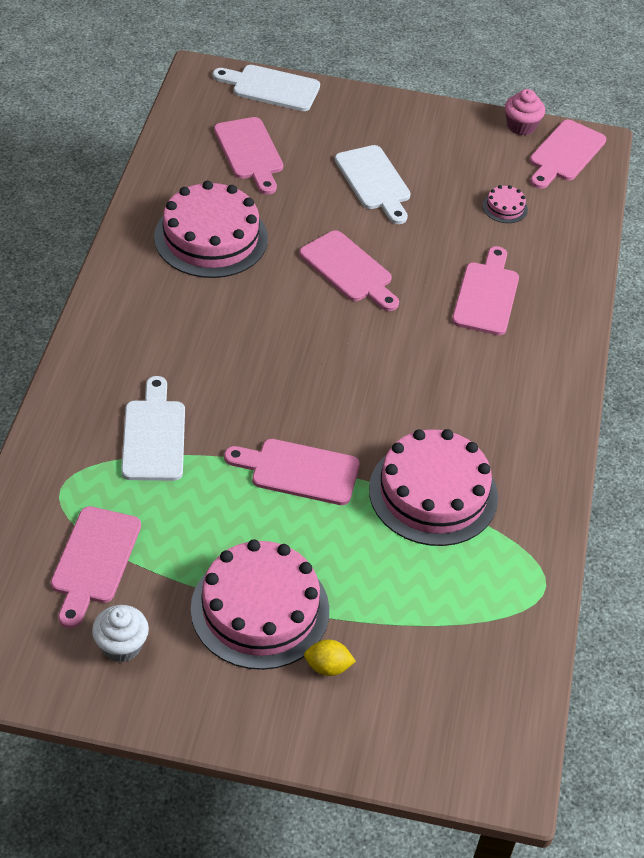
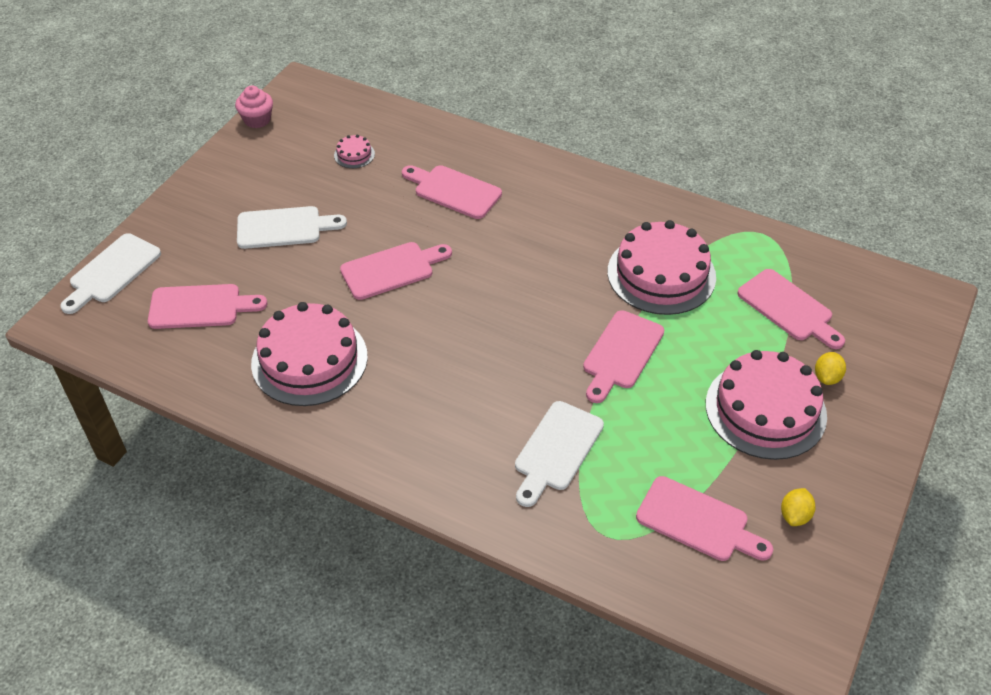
camera: 70 degrees left, 0 degrees up
white cupcake [92,605,149,662] -> yellow lemon [781,488,816,526]
white cutting board [121,376,185,481] -> white cutting board turned 75 degrees counterclockwise [515,401,604,507]
pink cutting board [530,120,606,189] -> pink cutting board moved to [737,269,845,349]

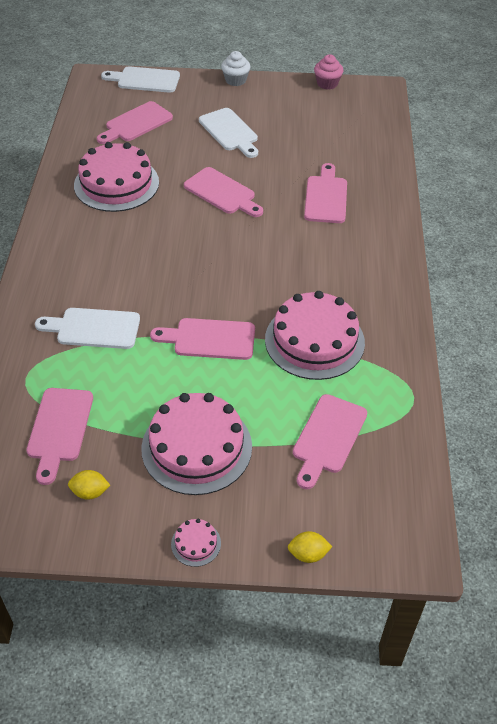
camera: 65 degrees right, 0 degrees up
pink cutting board [148,284,268,329] -> pink cutting board turned 75 degrees clockwise [97,101,173,144]
pink cake [334,135,375,168] -> pink cake moved to [171,519,221,567]
yellow lemon [815,352,846,385] -> yellow lemon moved to [288,531,332,563]
none -> white cupcake [221,51,251,86]

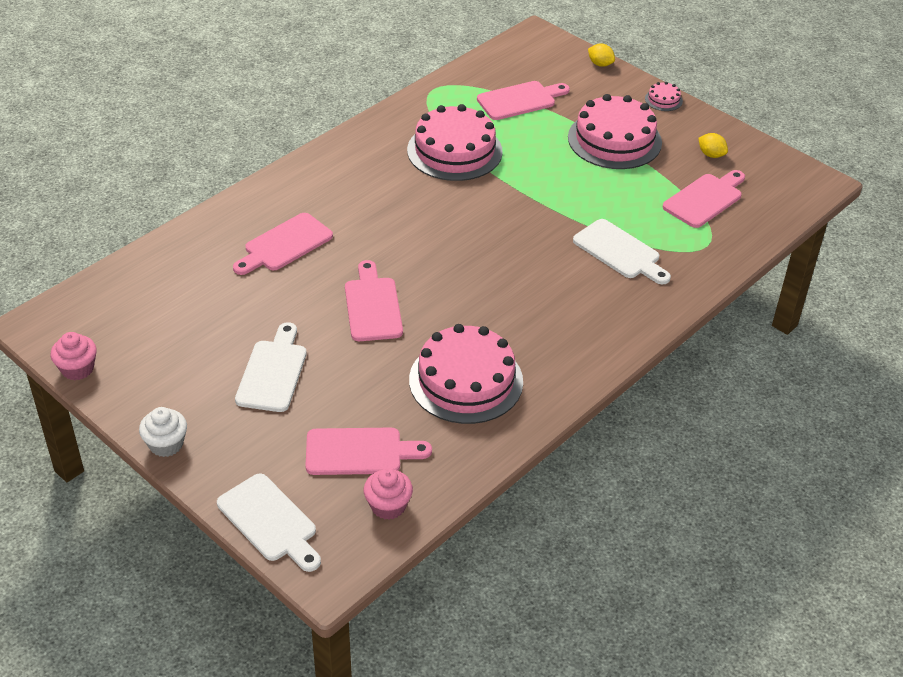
camera: 140 degrees left, 5 degrees down
pink cutting board [150,318,255,360] -> none
none -> pink cupcake [364,468,413,520]

